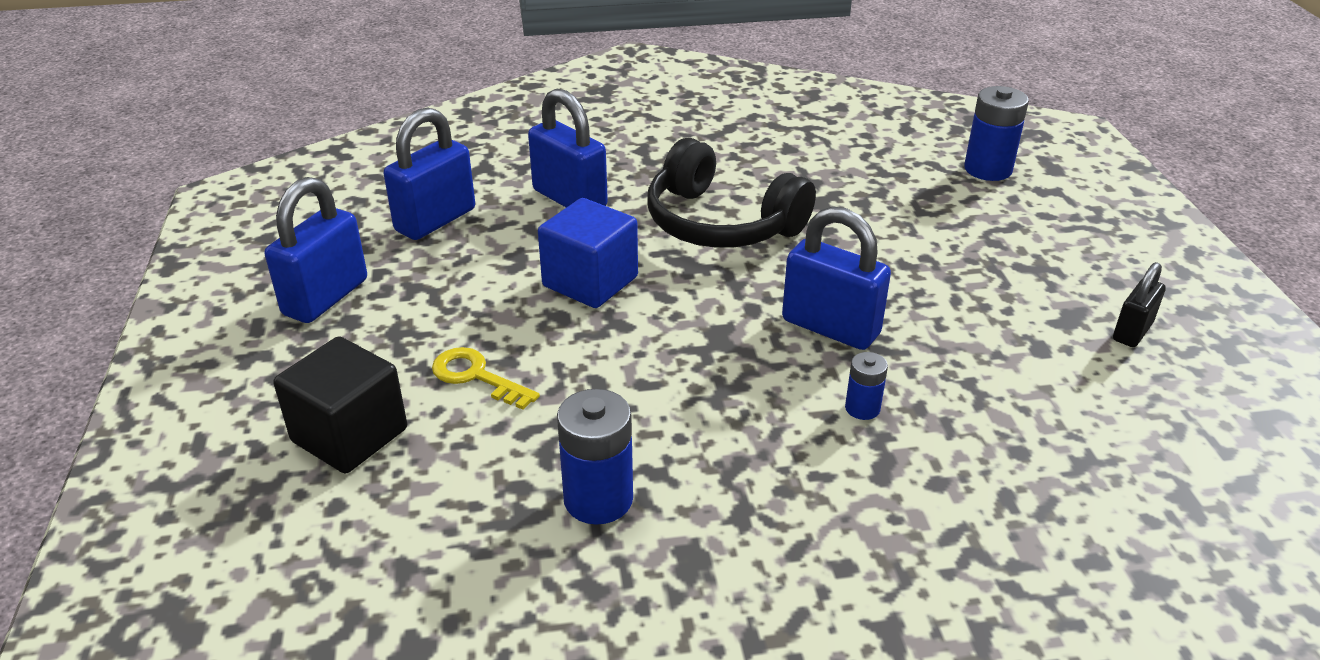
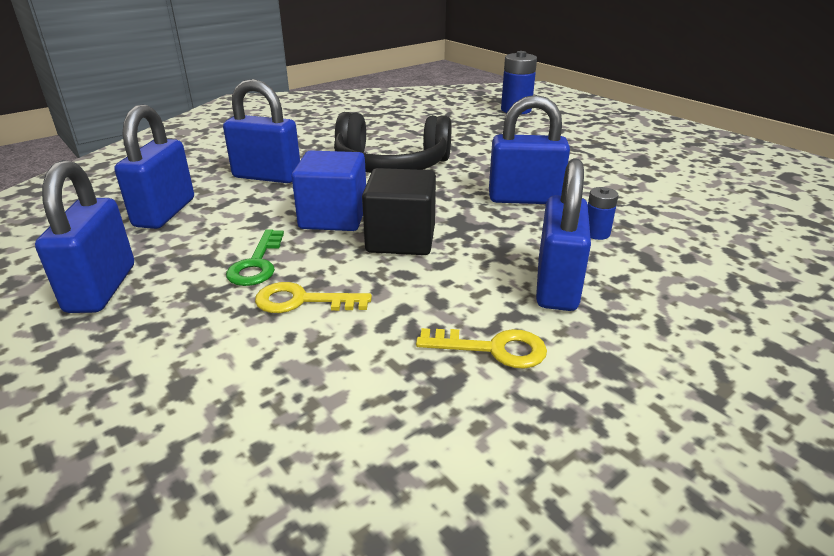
camera: 30 degrees left, 5 degrees down
black cube [274,336,407,473] -> black cube moved to [362,168,436,255]
blue battery [557,389,633,525] -> yellow key [416,328,547,369]
black padlock [1113,262,1166,347] -> none
none -> green key [226,229,284,286]
none -> blue padlock [536,158,591,311]

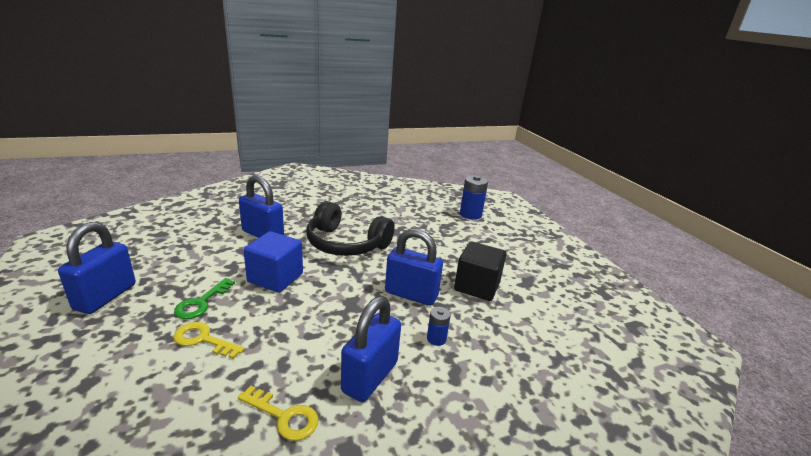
camera: 15 degrees right, 5 degrees down
blue padlock [115,105,194,229] -> none
black cube [362,168,436,255] -> black cube moved to [454,241,506,301]

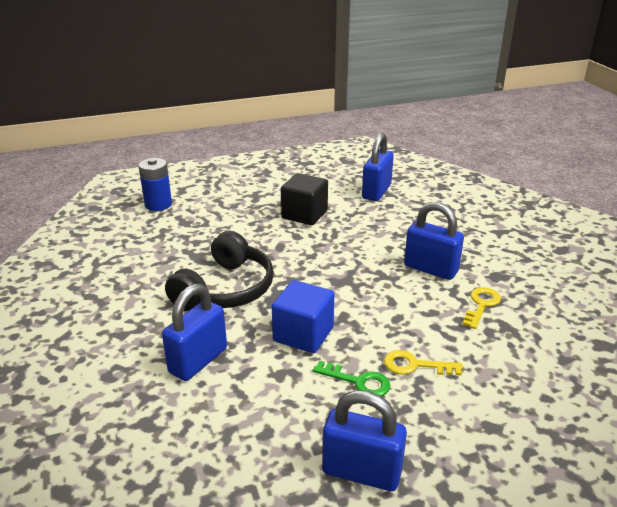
camera: 85 degrees left, 5 degrees up
yellow key [173,322,245,359] -> yellow key turned 75 degrees clockwise [384,350,463,375]
blue padlock [385,228,443,306] -> blue padlock moved to [362,133,394,201]
blue battery [427,307,451,346] -> none

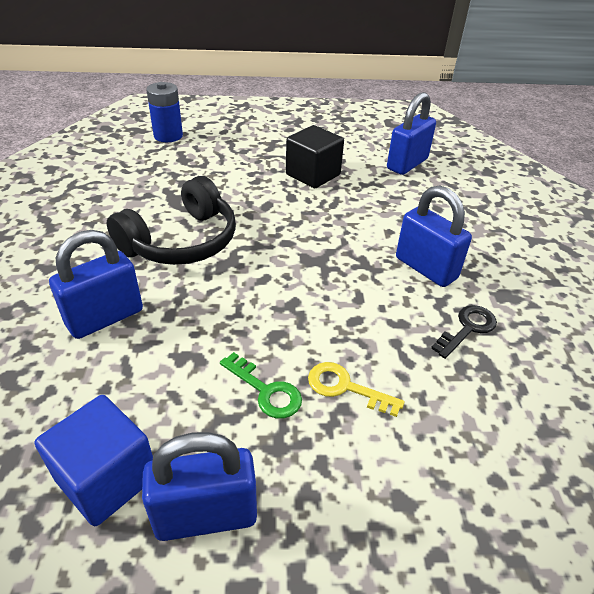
camera: 15 degrees right, 10 degrees up
blue cube [272,280,334,353] -> blue cube moved to [35,395,153,526]
blue padlock [322,390,407,491] -> blue padlock turned 45 degrees counterclockwise [142,432,257,541]
yellow key [463,287,501,329] -> black key [431,305,497,359]

